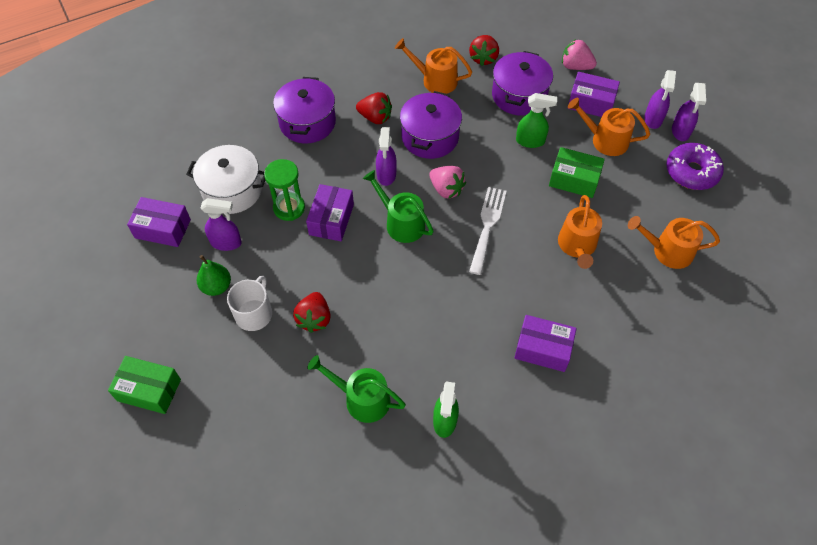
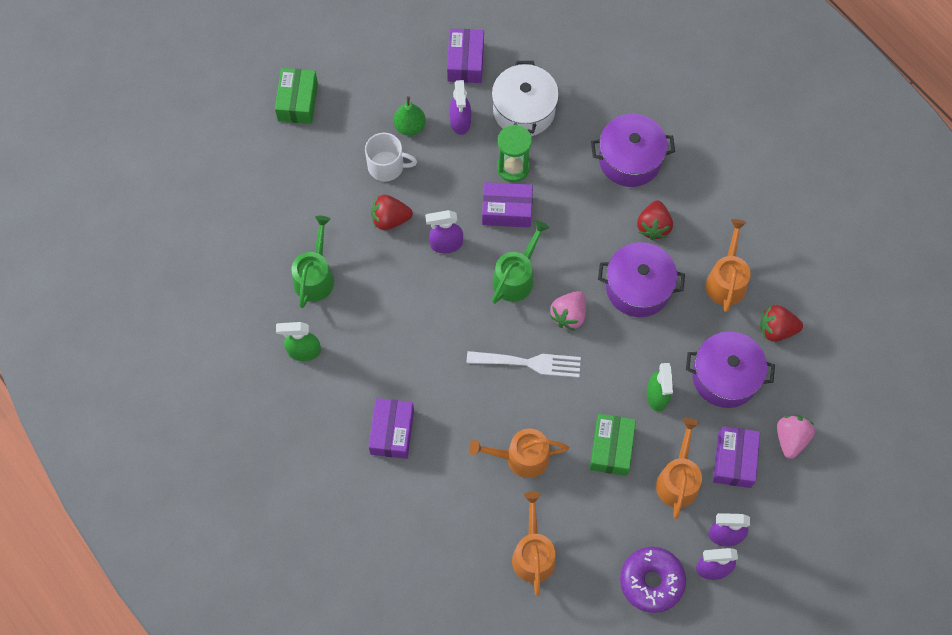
camera: 80 degrees right, 10 degrees up
purple spray bottle [376,127,397,186] -> purple spray bottle moved to [425,210,463,253]

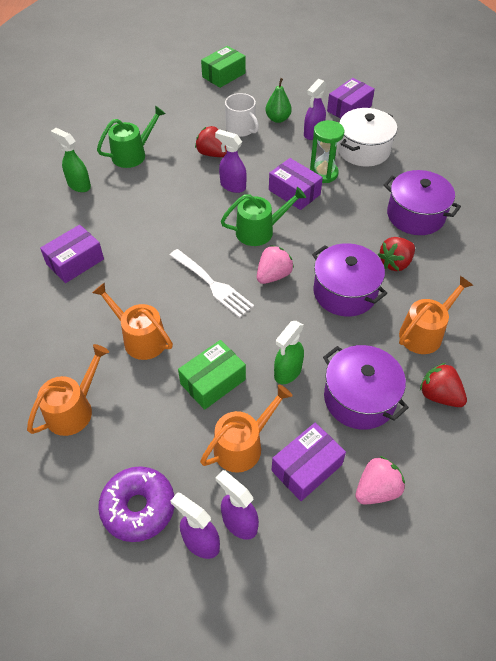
camera: 40 degrees right, 15 degrees down
pink strawberry [549,291,586,331] -> pink strawberry turned 150 degrees clockwise [257,245,294,284]

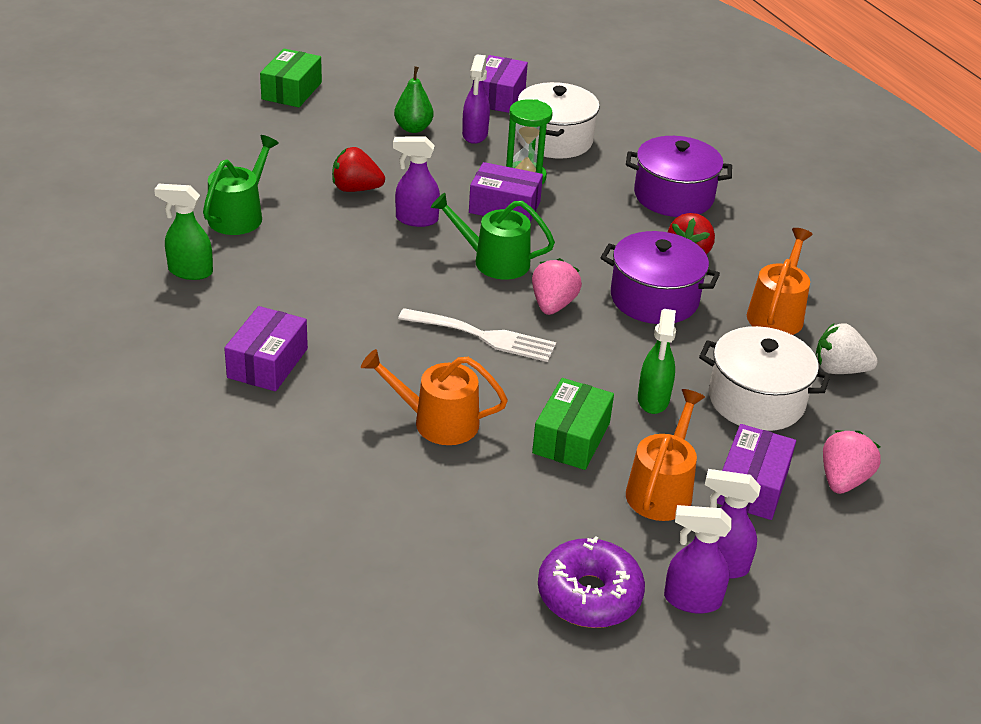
camera: 30 degrees left, 15 degrees down
orange watering can [27,344,109,436] -> none
green watering can [221,187,306,246] -> green watering can turned 120 degrees counterclockwise [431,193,555,280]
white mug [225,93,259,137] -> none
purple pot [323,345,409,430] -> white pot [699,326,830,431]
red strawberry [420,363,467,407] -> white strawberry [816,323,878,374]

